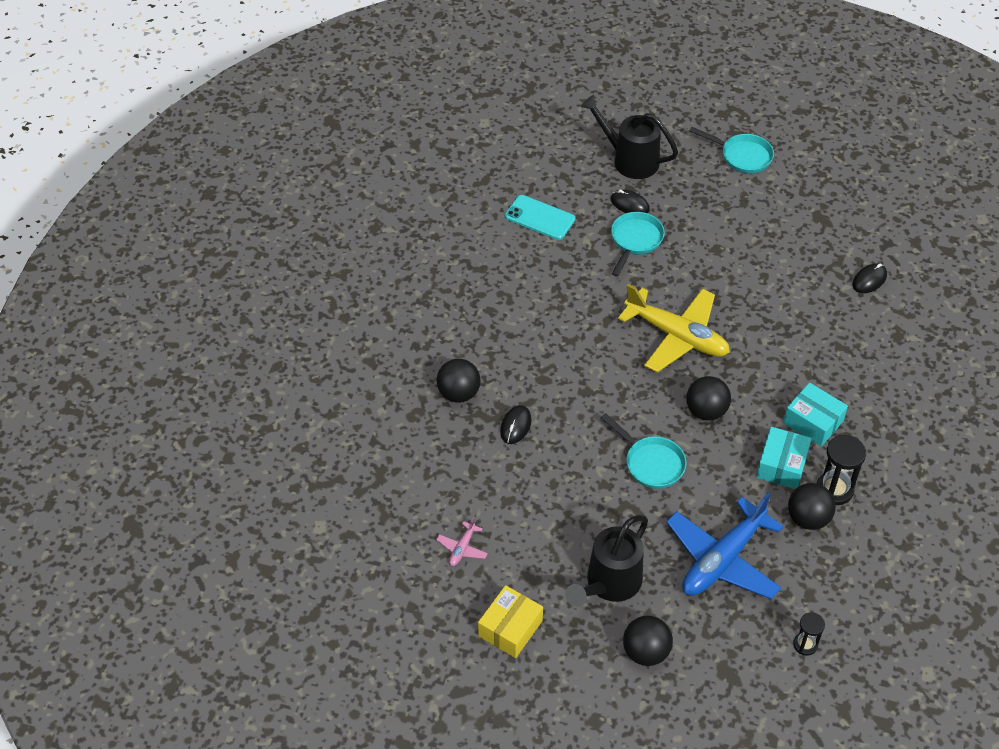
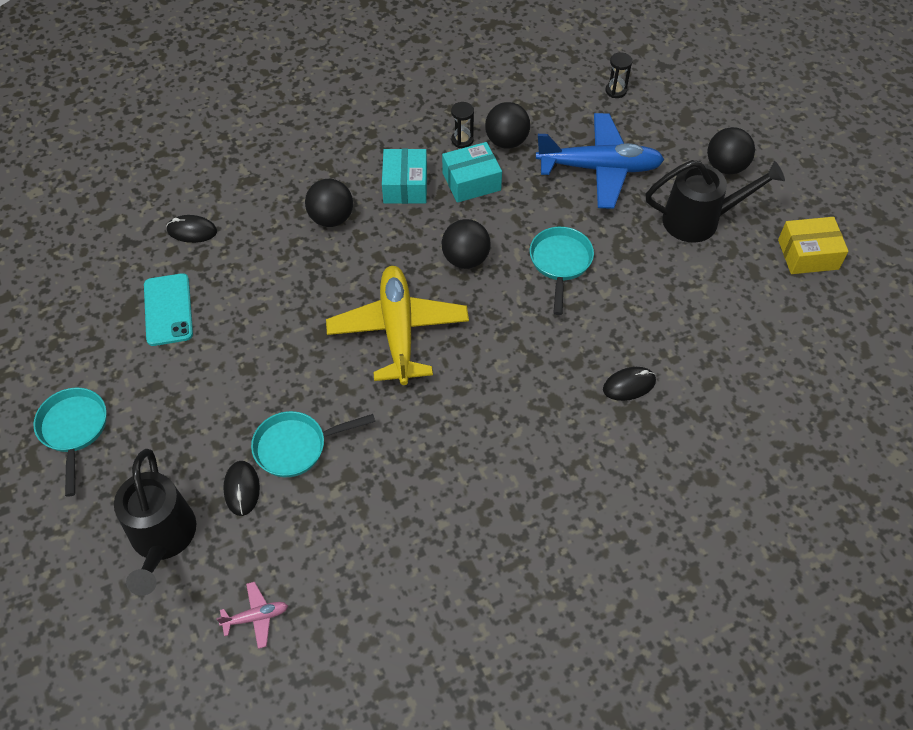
camera: 130 degrees left, 5 degrees up
pink plane [436,517,488,566] -> pink plane moved to [216,582,288,649]
black ball [437,359,481,403] -> black ball moved to [305,179,353,227]
turquoise phone [505,195,575,240] -> turquoise phone moved to [144,273,193,346]
black hourglass [817,435,866,505] -> black hourglass [451,102,474,148], size x0.61

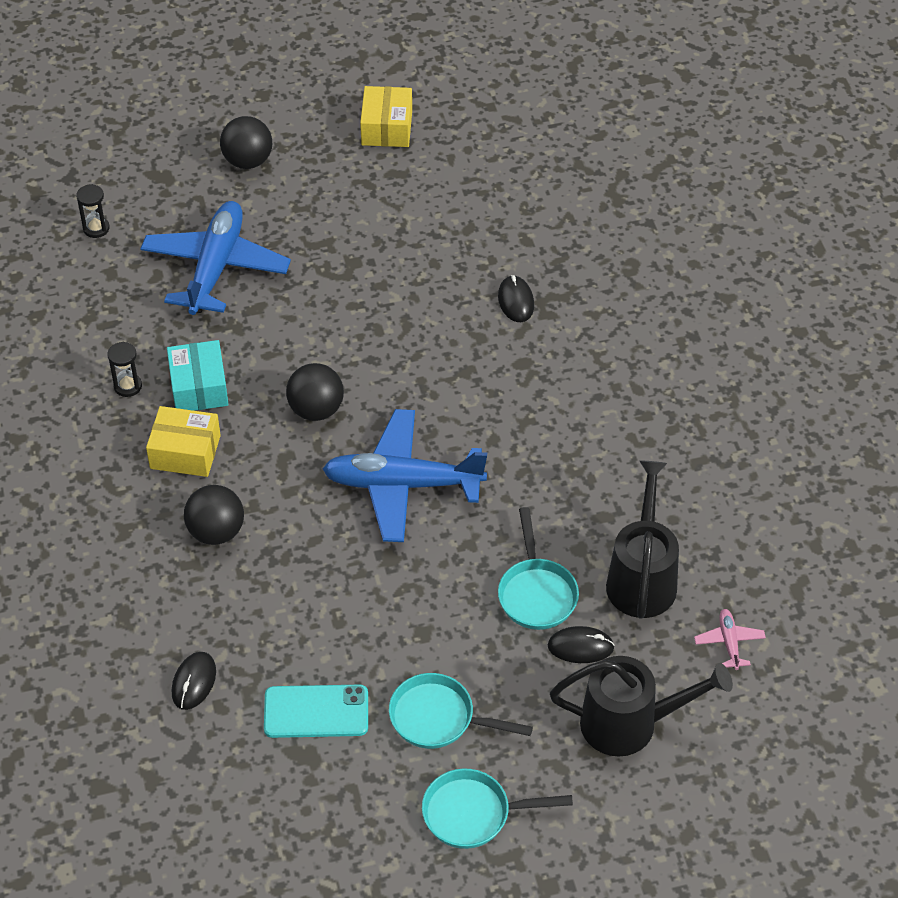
camera: 80 degrees left, 5 degrees down
yellow plane [326,266,469,385] -> blue plane [323,409,487,542]
turquoise box [382,149,427,204] -> yellow box [146,406,221,477]
black ball [485,102,530,149] -> none
turquoise pan [530,227,594,315] -> turquoise pan moved to [389,673,533,749]
black watering can [646,160,785,242] -> black watering can moved to [606,460,679,619]

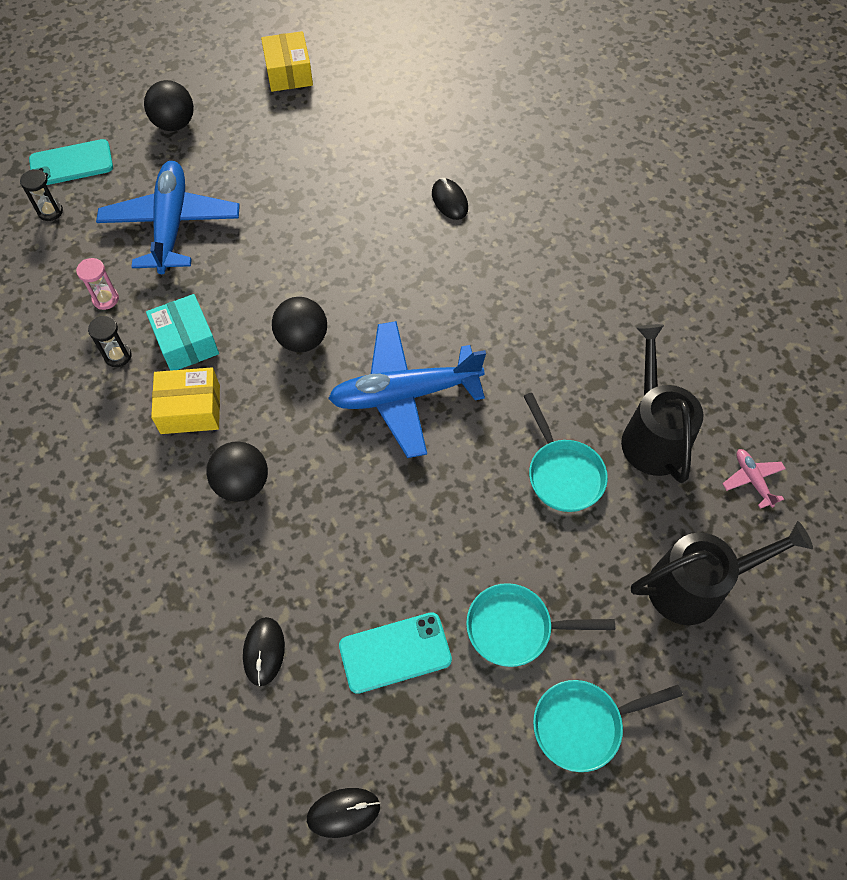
camera: 15 degrees left, 10 degrees up
black mouse [548,626,615,663] -> black mouse moved to [307,788,380,838]
none -> turquoise phone [29,139,113,185]
none -> pink hourglass [76,258,119,310]

